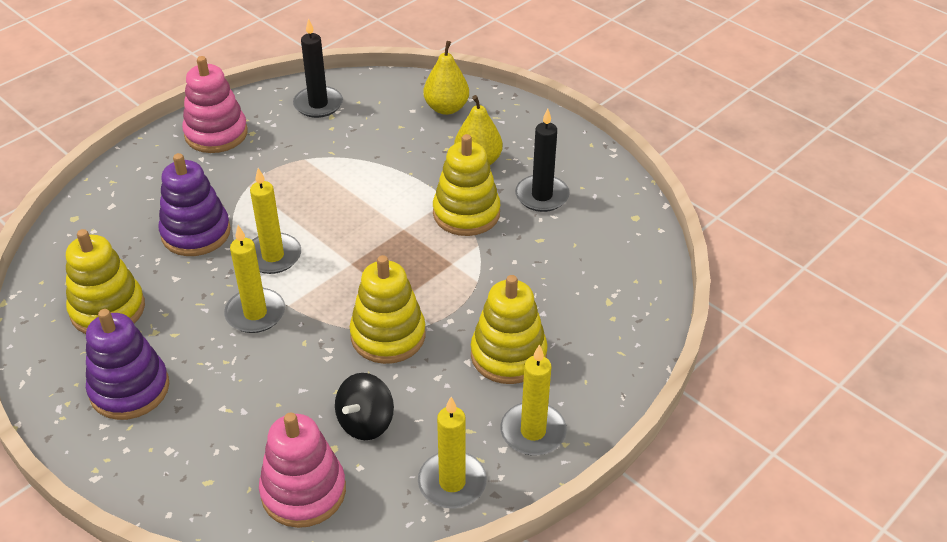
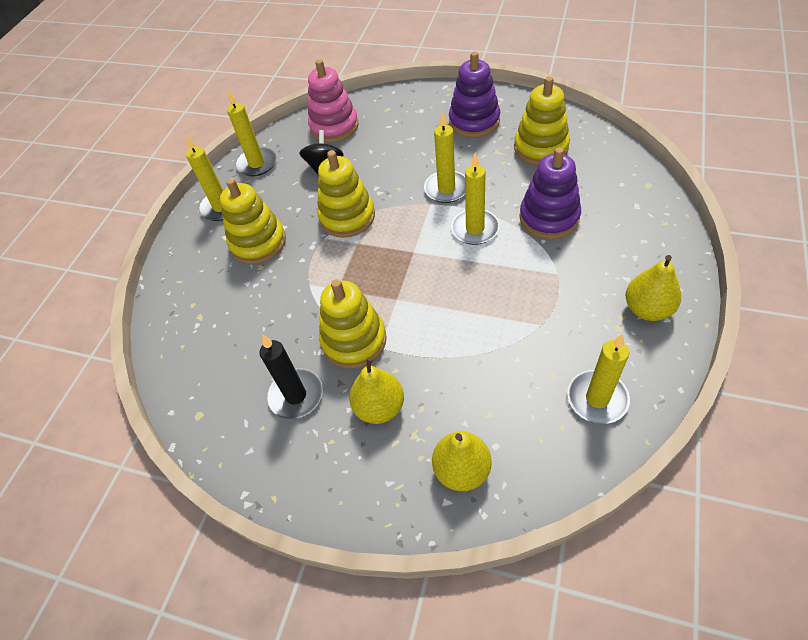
camera: 160 degrees right, 10 degrees up
pink stacking toy [182,56,248,153] -> yellow pear [626,255,681,321]
black candle [293,18,343,118] -> yellow candle [568,334,630,424]

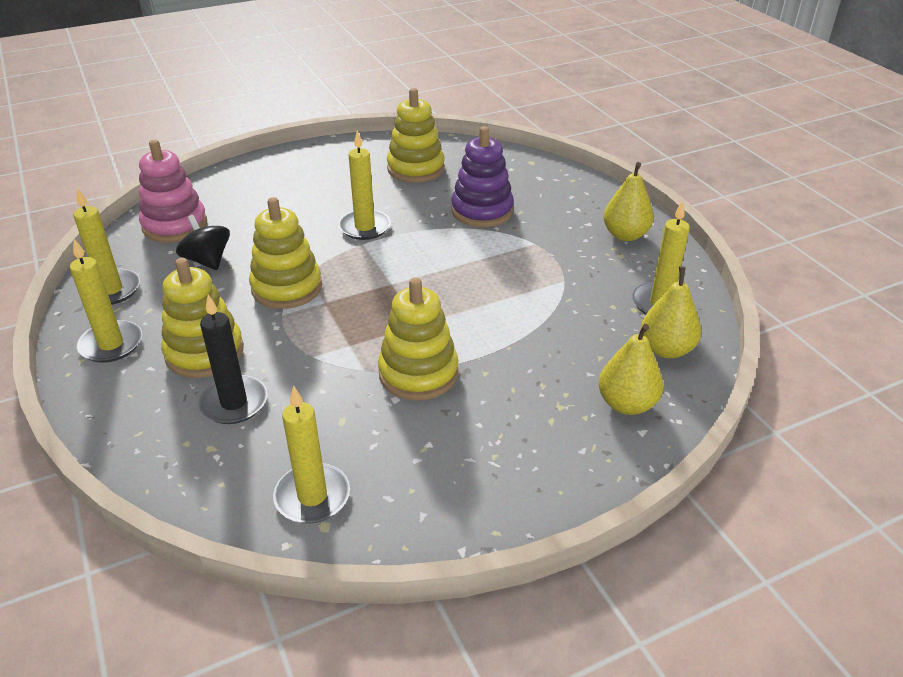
camera: 50 degrees left, 15 degrees down
black candle [259,335,323,419] -> black candle moved to [198,295,267,424]
yellow pear [349,357,404,424] -> yellow pear moved to [641,266,701,358]
purple stacking toy [449,51,500,138] -> none
yellow candle [451,153,499,245] -> yellow candle moved to [273,385,350,523]

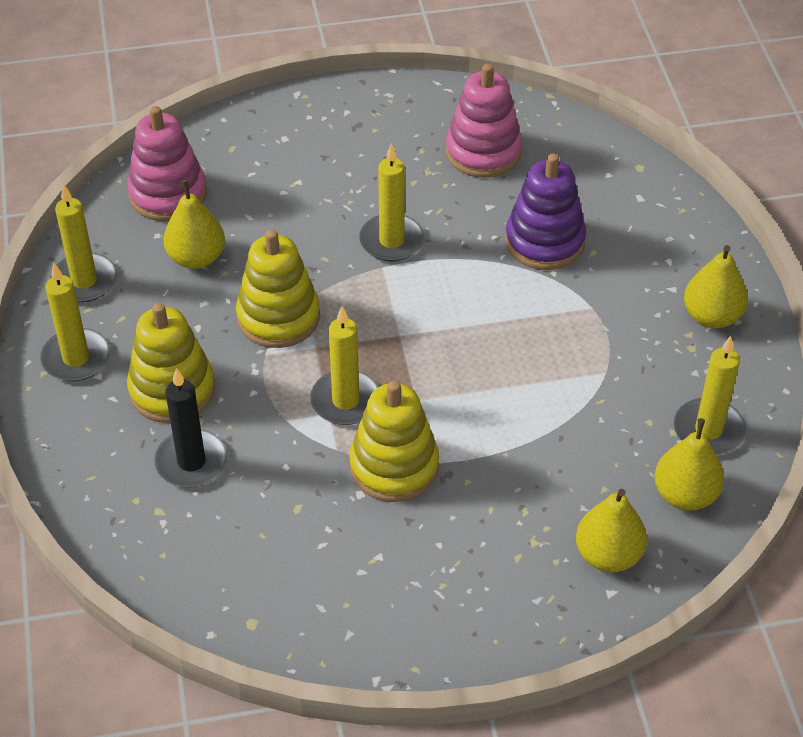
camera: 15 degrees right, 10 degrees up
black spinning top [176,215,230,270] -> yellow pear [164,180,225,269]
yellow candle [273,385,350,523] -> yellow candle moved to [310,306,379,425]
yellow stacking toy [387,88,445,183] -> pink stacking toy [446,64,522,178]

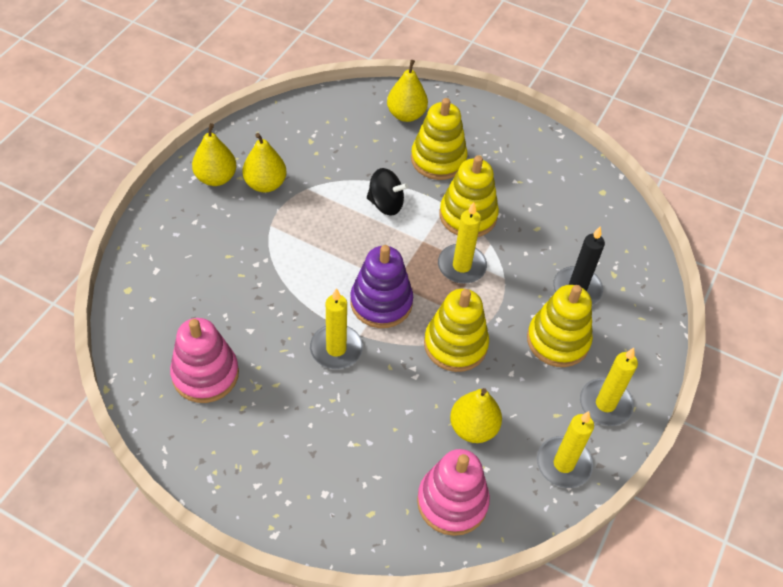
camera: 145 degrees left, 5 degrees up
purple stacking toy [505,153,586,270] -> purple stacking toy moved to [350,245,413,328]
yellow pear [654,418,724,511] -> yellow pear moved to [242,133,287,193]
yellow candle [674,336,746,455] -> none
none -> black spinning top [367,168,408,216]
none -> yellow stacking toy [411,98,468,180]

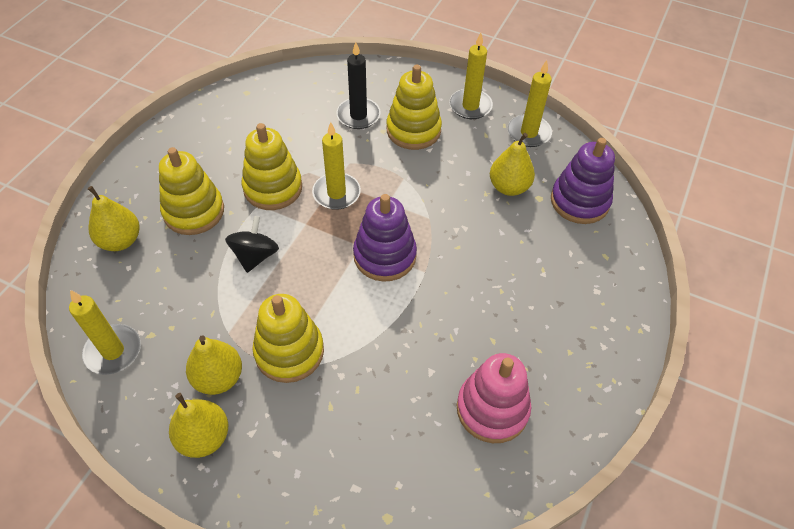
camera: 90 degrees left, 0 degrees up
yellow candle [310,288,363,369] -> yellow candle moved to [69,290,141,375]
pink stacking toy [417,449,490,536] -> purple stacking toy [551,138,615,224]
yellow stacking toy [424,289,489,372] -> yellow stacking toy moved to [252,294,324,383]

